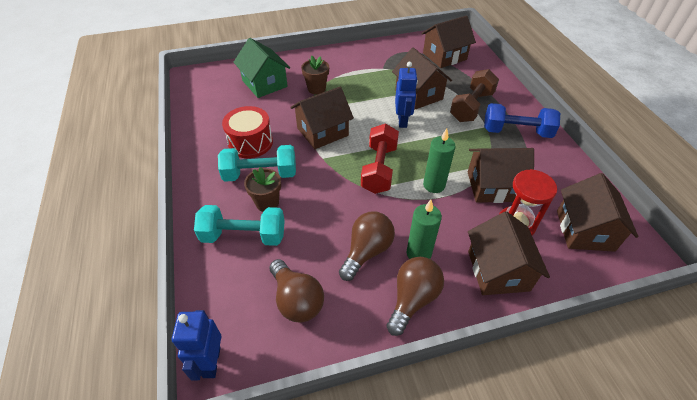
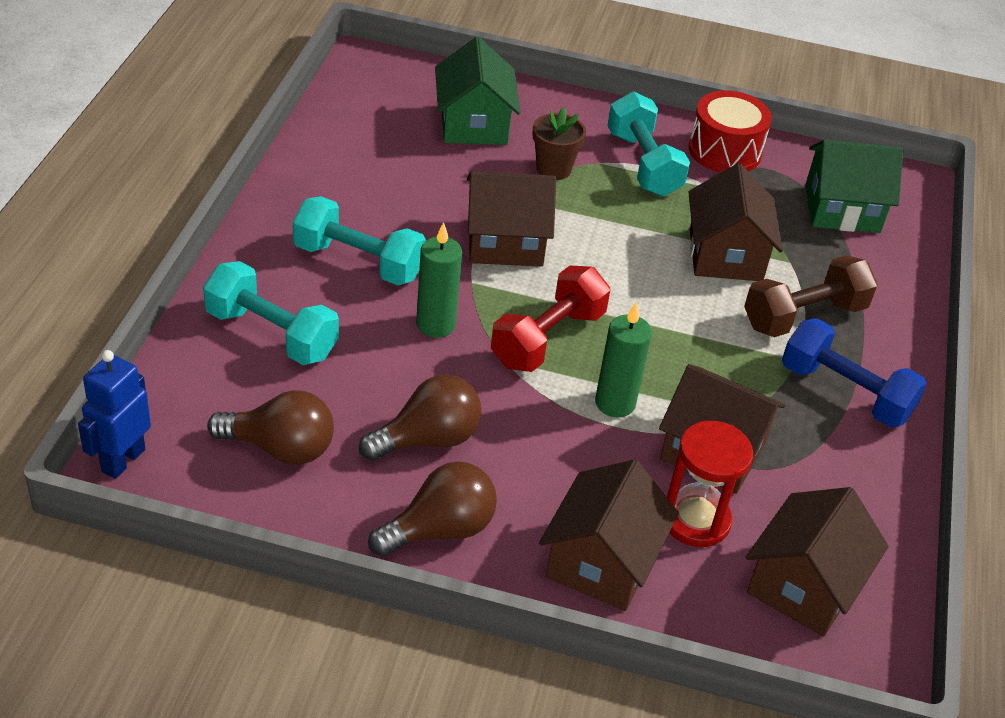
camera: 25 degrees right, 5 degrees down
red drum [222,106,273,158] -> red drum moved to [689,90,772,173]
brown flower pot [244,167,281,212] -> none
brown light bulb [269,259,324,323] -> brown light bulb turned 75 degrees counterclockwise [207,390,334,465]
blue robot [395,62,418,128] -> none
green candle [407,200,442,259] -> green candle moved to [416,222,462,338]
brown house [422,16,476,68] -> green house [805,140,903,233]
none -> turquoise dumbbell [607,92,690,197]

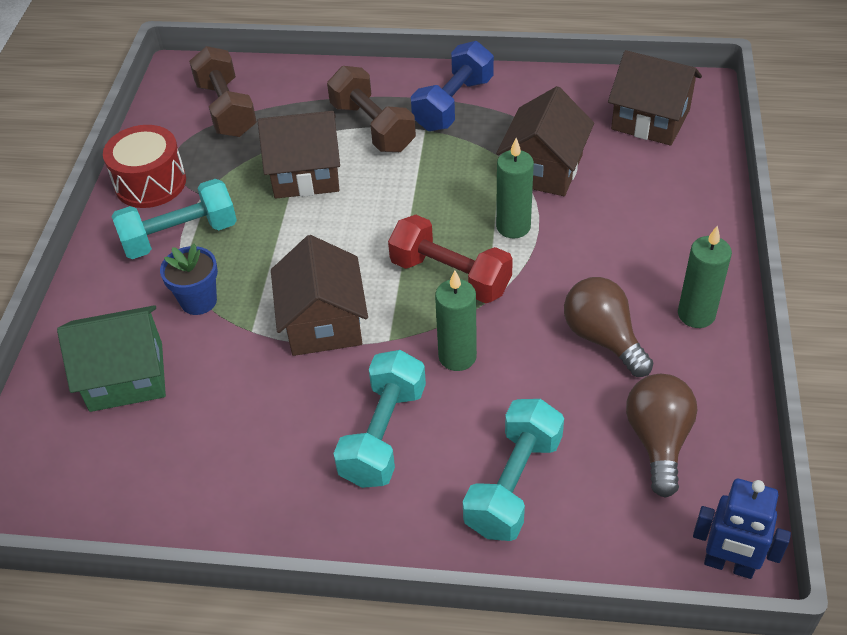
camera: 90 degrees left, 5 degrees up
brown light bulb [368,461,497,557] -> green candle [678,226,732,328]
brown flower pot [532,107,586,180] -> blue flower pot [160,244,218,315]
brown house [539,460,679,611] -> none
red hourglass [667,421,753,547] -> none
green house [805,140,903,233] -> brown dumbbell [189,46,257,137]

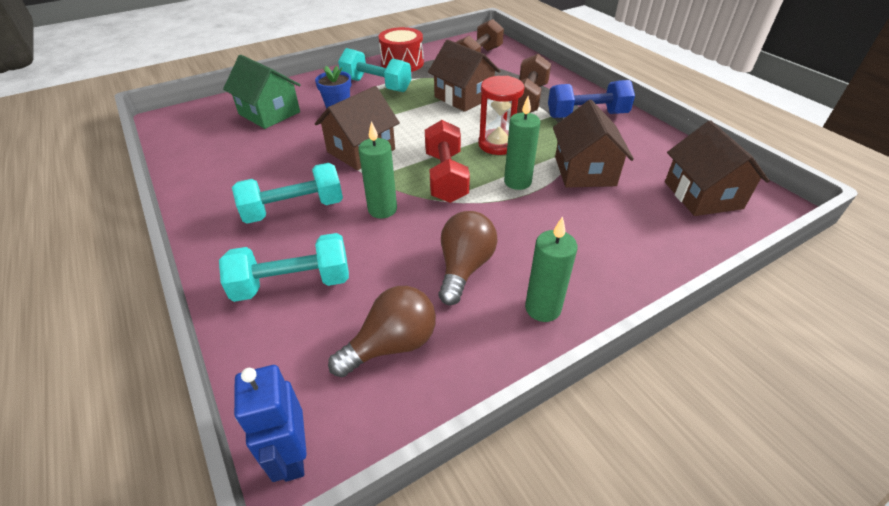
camera: 50 degrees right, 5 degrees down
brown house [496,86,594,196] -> brown house turned 75 degrees counterclockwise [553,100,634,188]
none -> red hourglass [478,76,524,155]

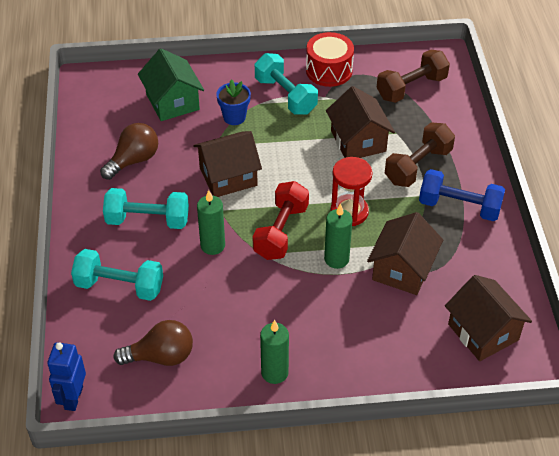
camera: 25 degrees right, 5 degrees up
brown light bulb [438,211,498,305] -> brown light bulb moved to [100,123,158,180]
brown house [665,120,770,216] -> brown house turned 45 degrees counterclockwise [445,275,532,361]

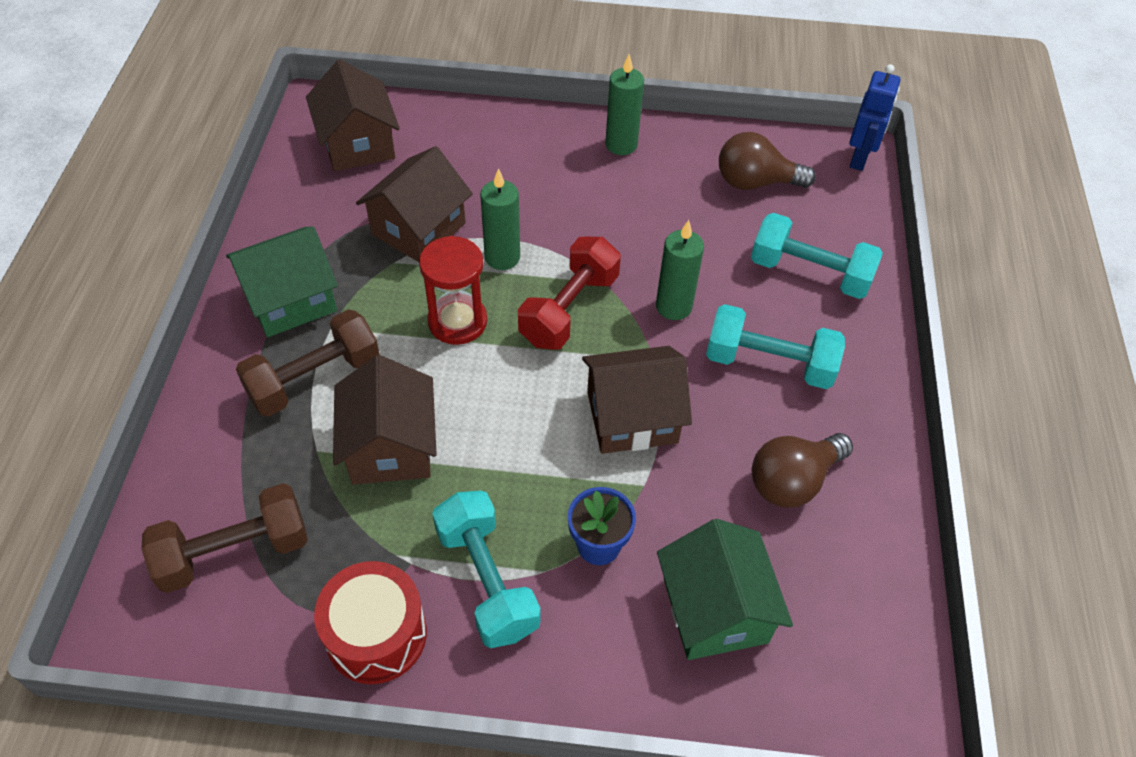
camera: 170 degrees left, 5 degrees up
blue dumbbell [419,169,505,221] -> green house [226,226,338,337]

